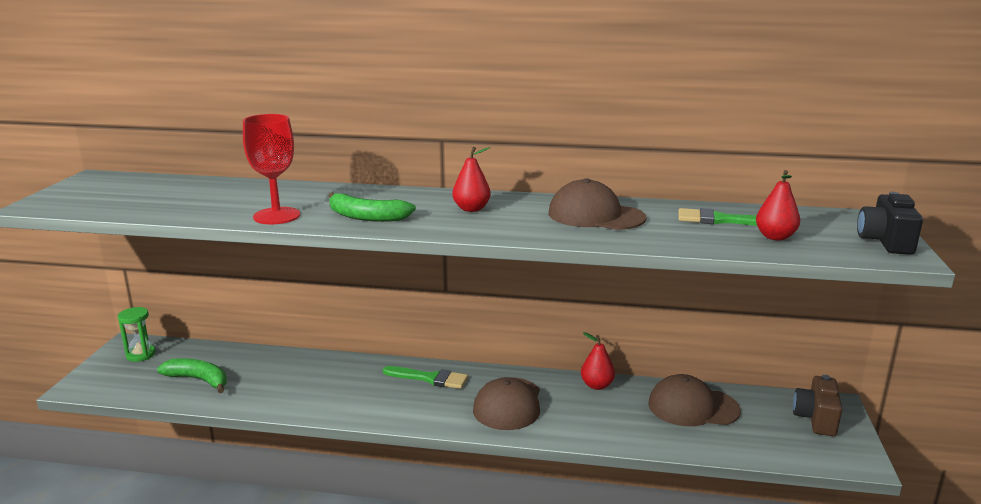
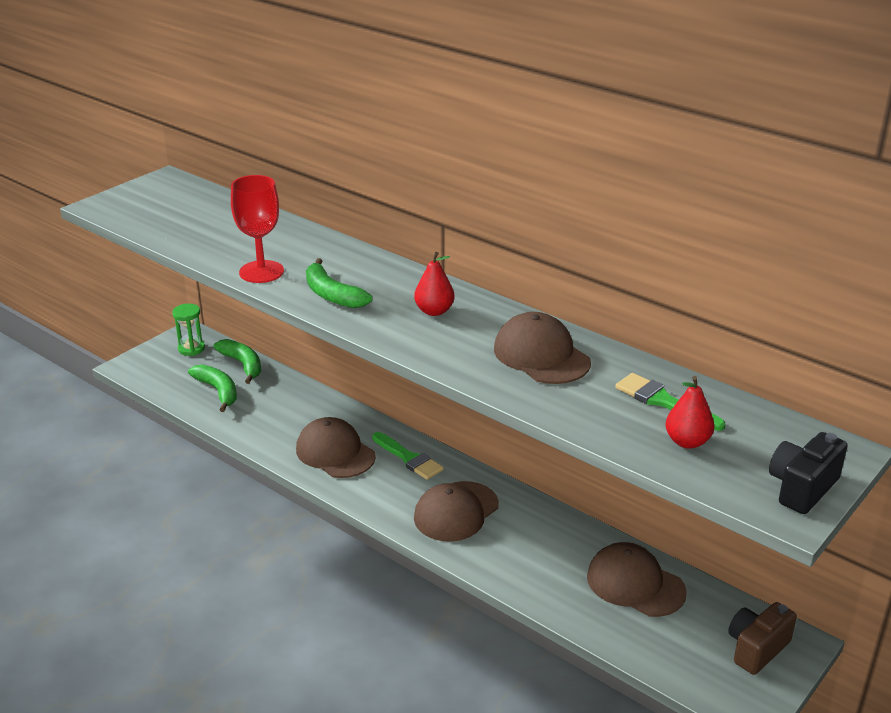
camera: 30 degrees right, 10 degrees up
red pear [581,332,615,390] -> none
none -> green banana [213,339,261,384]
none -> brown cap [296,417,376,478]

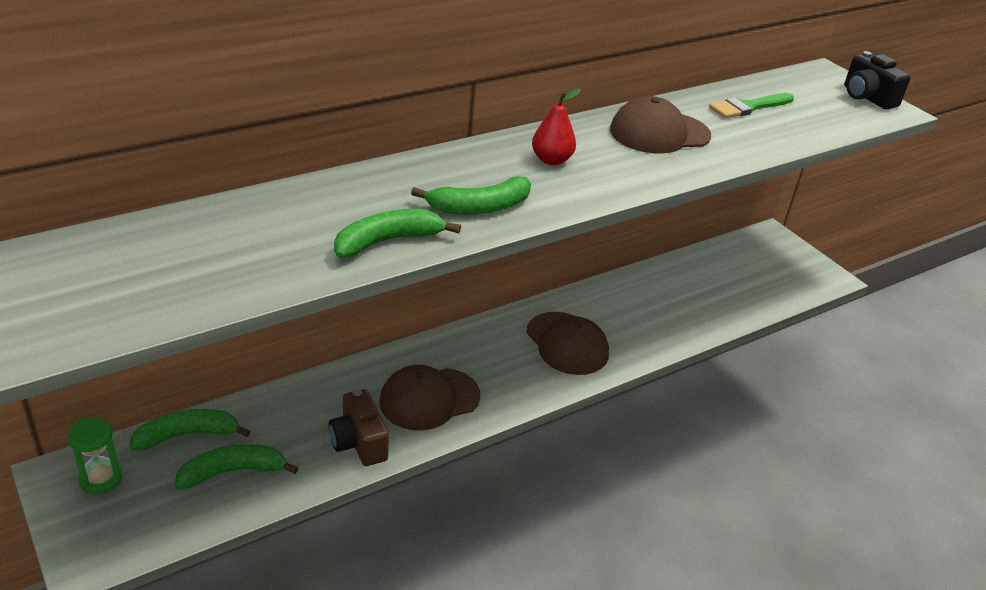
camera: 75 degrees left, 5 degrees up
red goblet [231,175,284,283] -> green banana [334,209,461,258]
green brush [372,432,444,480] -> none
brown cap [587,542,687,617] -> none
red pear [665,376,714,449] -> none
brown camera [728,602,797,675] -> brown camera moved to [329,389,389,466]

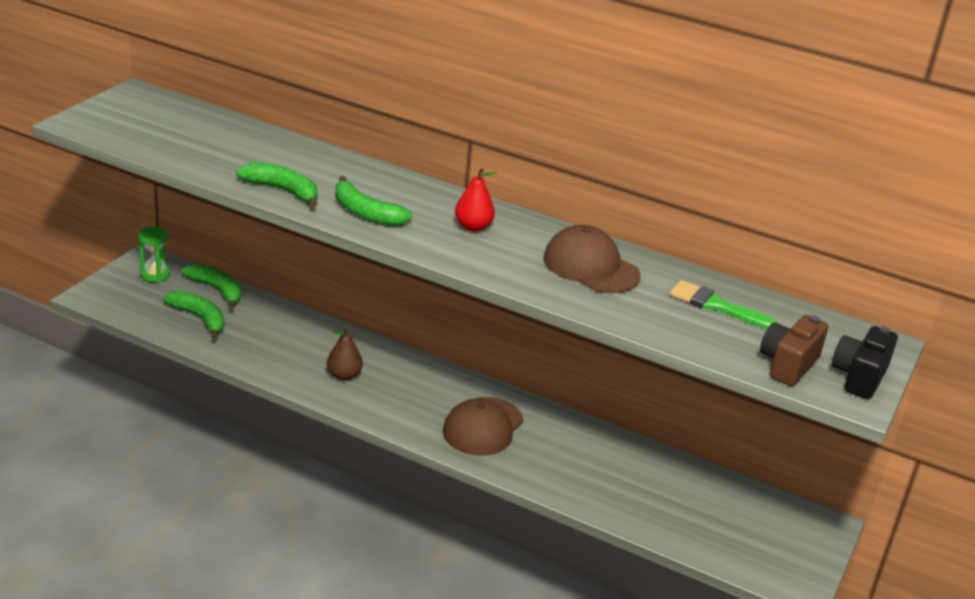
camera: 60 degrees right, 5 degrees down
brown camera [329,389,389,466] -> brown camera moved to [760,315,828,386]
brown cap [379,365,480,430] -> brown pear [327,327,363,381]

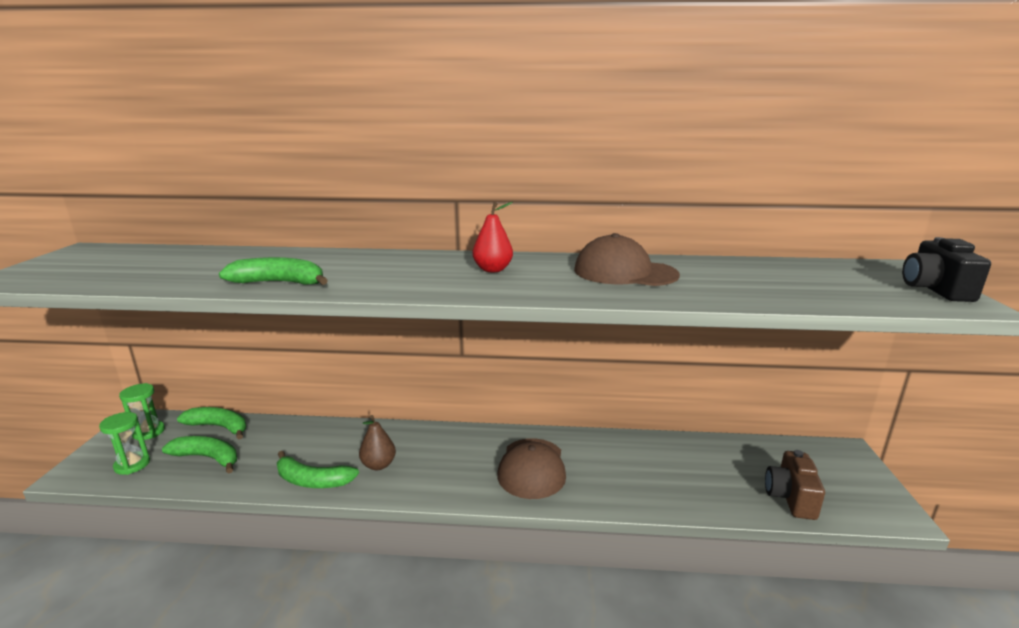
camera: 20 degrees left, 10 degrees down
green banana [335,176,412,226] -> green banana moved to [277,451,359,488]
green brush [670,280,778,329] -> none
brown camera [760,315,828,386] -> brown camera moved to [765,450,825,520]
none -> green hourglass [99,412,150,475]

